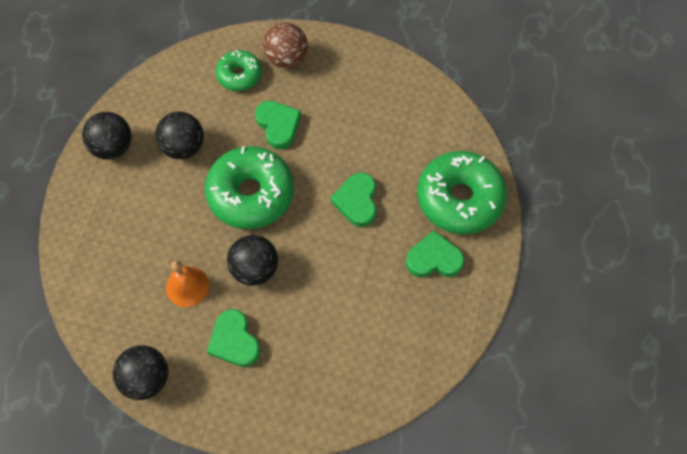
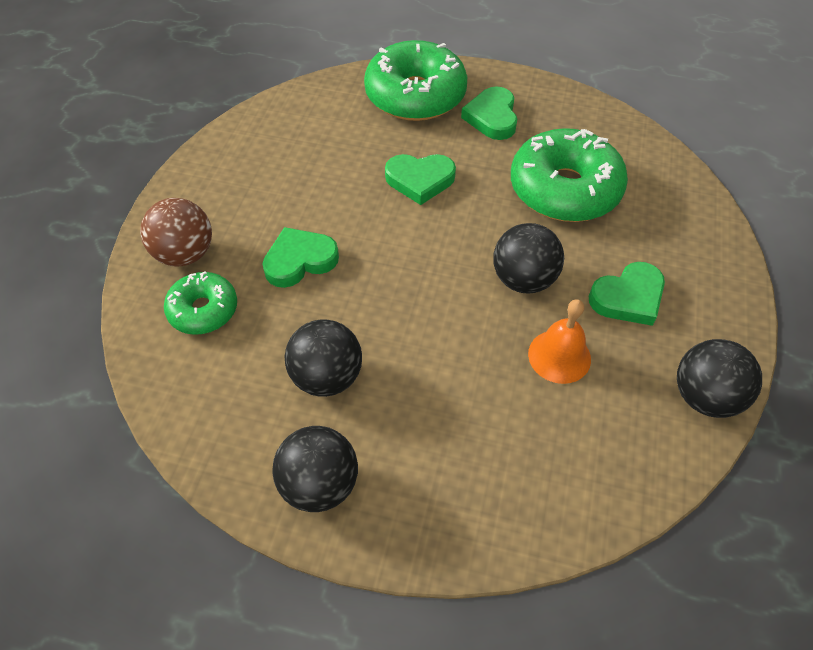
camera: 90 degrees left, 10 degrees down
green donut [205,146,294,229] -> green donut moved to [511,128,628,222]

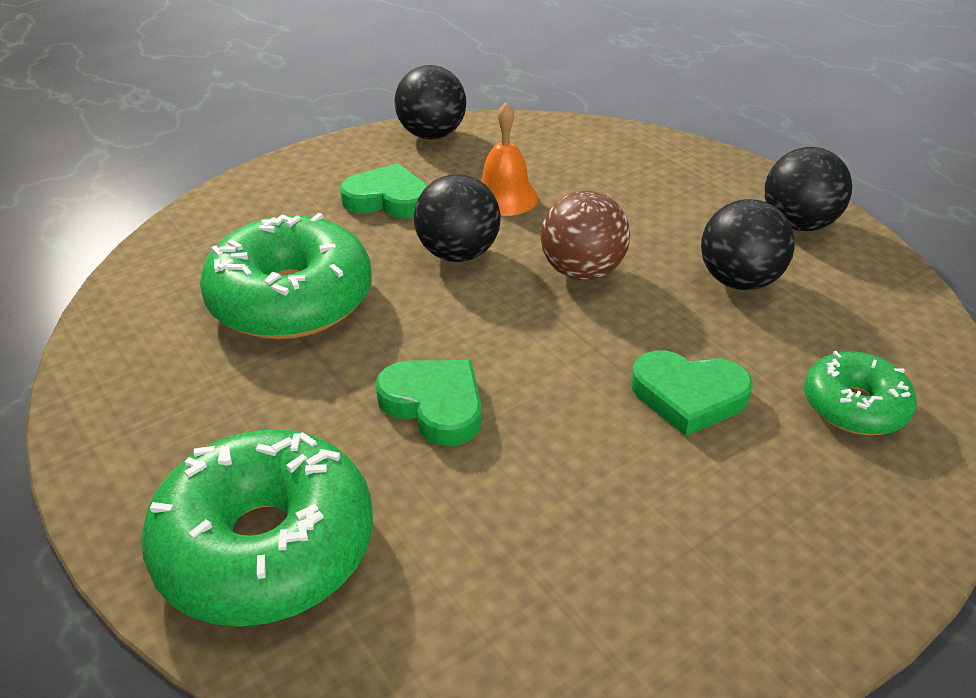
camera: 140 degrees left, 15 degrees down
brown ball [140,198,212,267] -> brown ball moved to [540,191,630,281]
green heart [461,86,517,140] -> none

